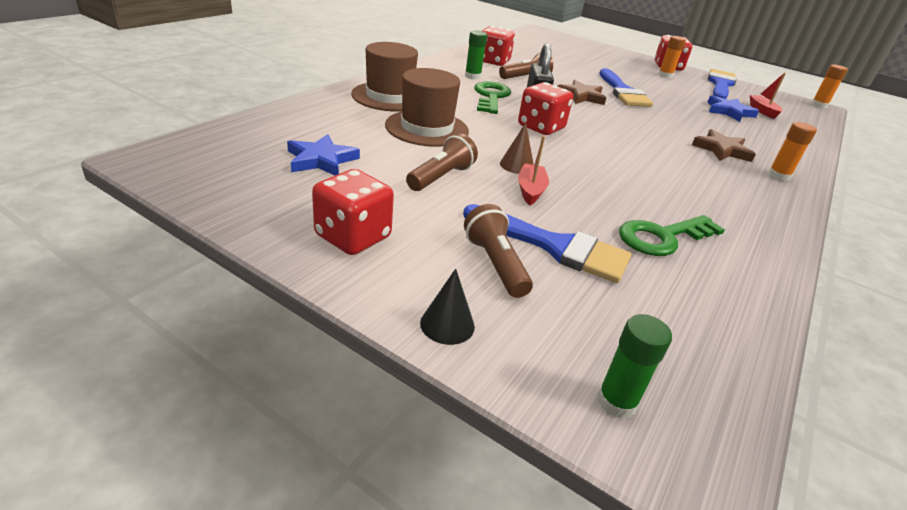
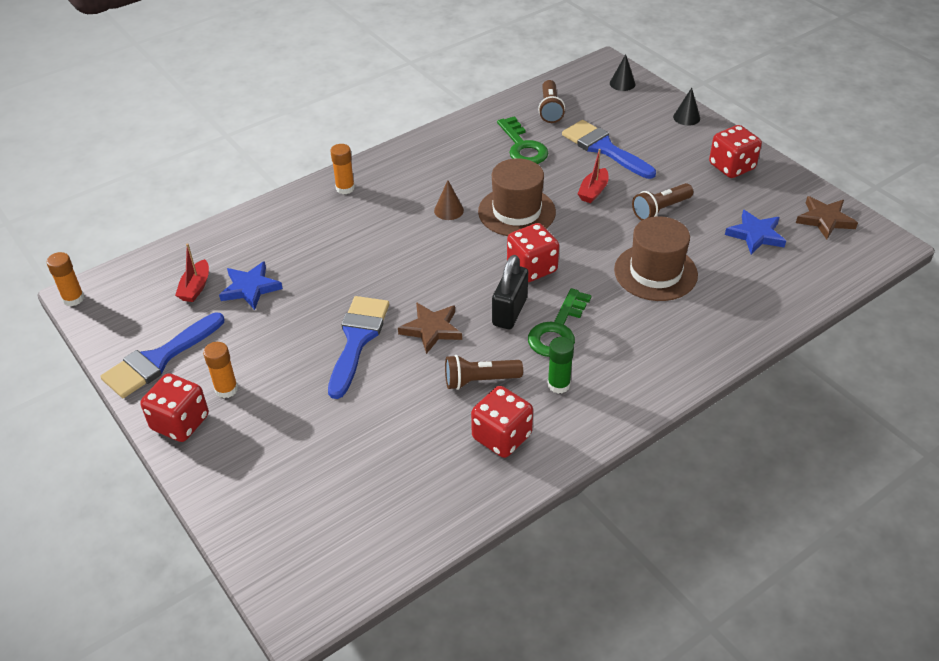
camera: 155 degrees left, 10 degrees up
brown hat [351,42,418,112] -> brown hat moved to [478,158,556,236]
brown flashlight [464,204,533,298] -> brown flashlight moved to [538,80,565,123]
brown cone [500,123,534,174] -> brown cone moved to [434,180,464,220]
green glue stick [597,314,672,419] -> black cone [610,54,635,91]
green key [619,215,725,256] -> green key turned 75 degrees clockwise [497,116,548,164]
brown star [692,129,756,162] -> brown star moved to [796,196,858,239]

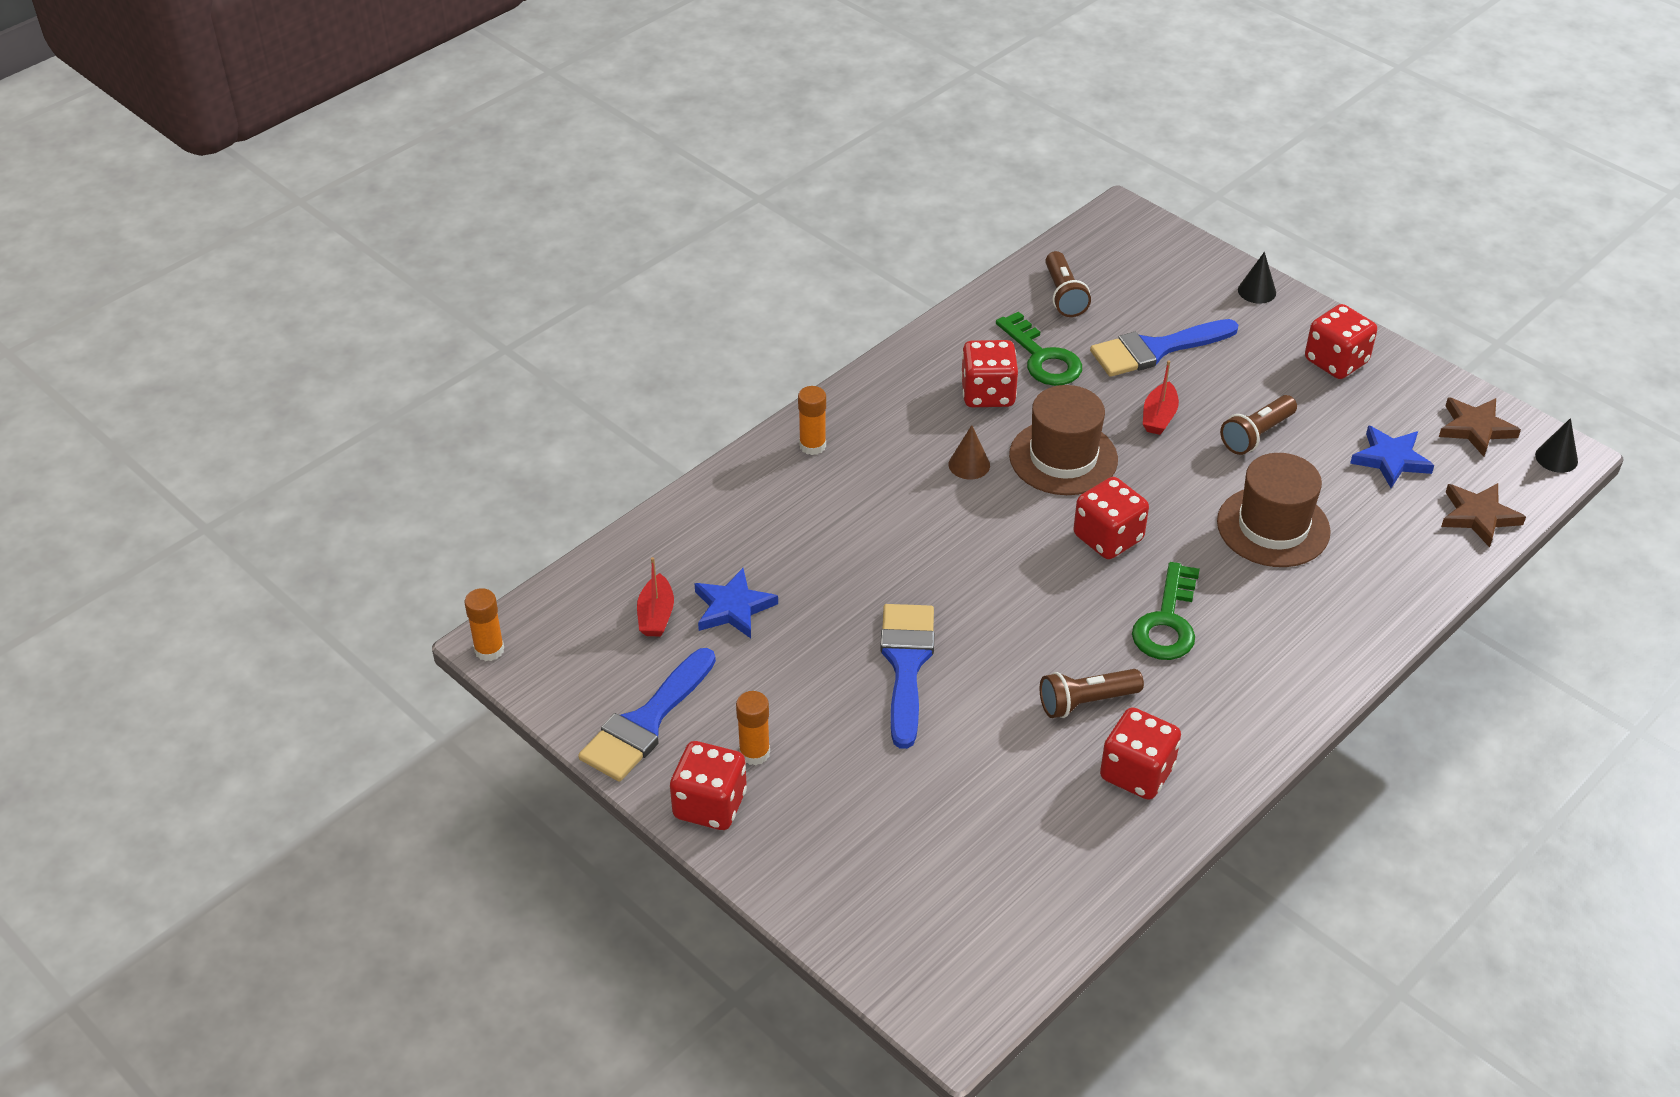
camera: 10 degrees left, 0 degrees up
brown star [398,302,462,354] -> brown star moved to [1441,483,1526,548]
black padlock [492,255,528,329] -> none
green glue stick [547,337,574,394] -> none
blue brush [562,120,656,179] -> blue brush turned 60 degrees counterclockwise [1090,319,1238,377]
black cone [610,54,635,91] -> black cone moved to [1535,418,1578,473]
none -> red dice [961,340,1018,407]

